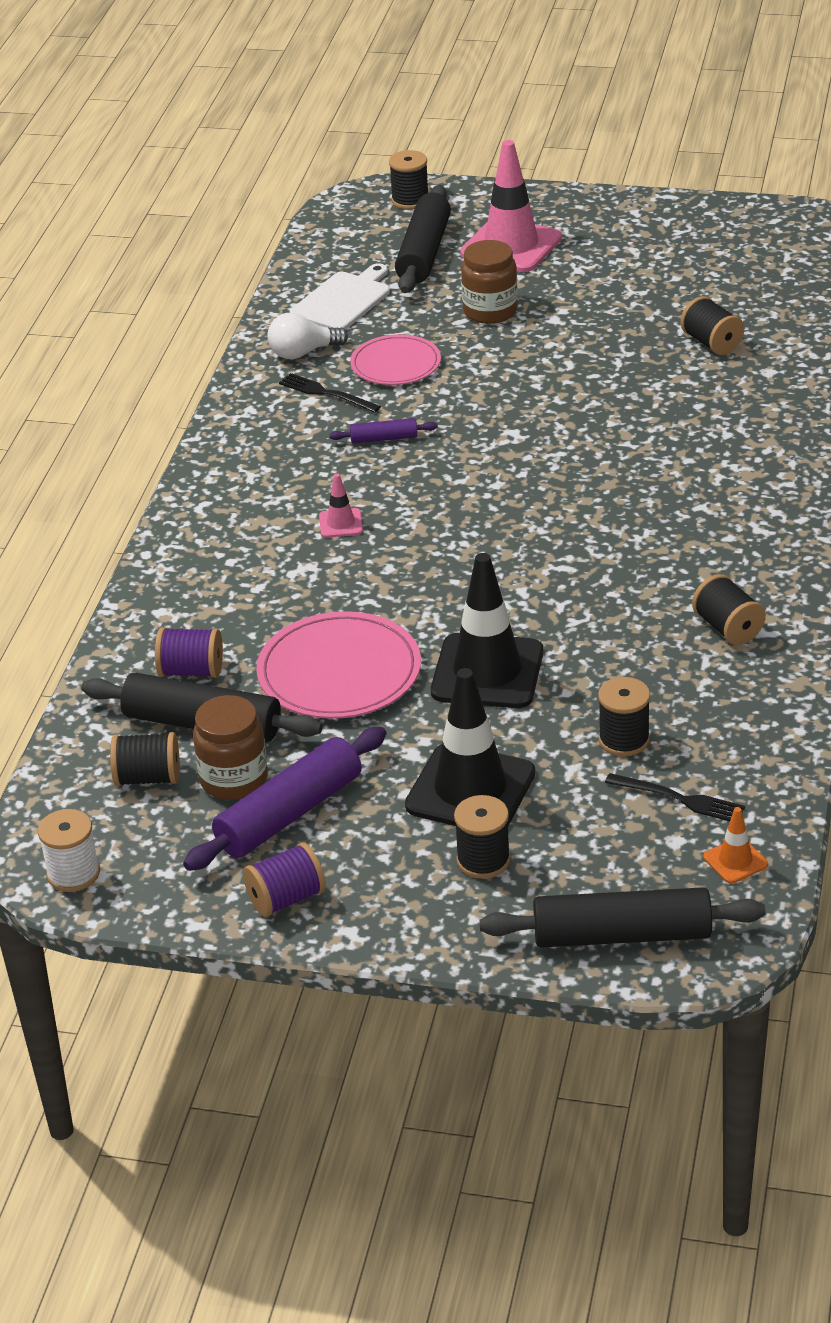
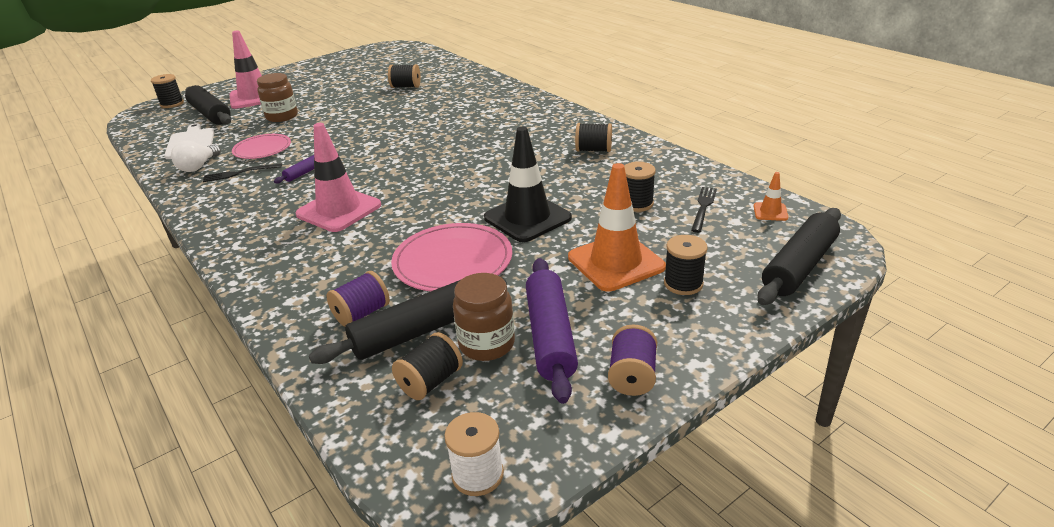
camera: 50 degrees left, 5 degrees down
pink traffic cone [319,474,363,538] -> pink traffic cone [295,123,381,232], size x2.24
black traffic cone [405,668,535,826] -> orange traffic cone [568,163,666,292]
black fork [605,773,745,821] -> black fork turned 45 degrees counterclockwise [691,187,717,233]

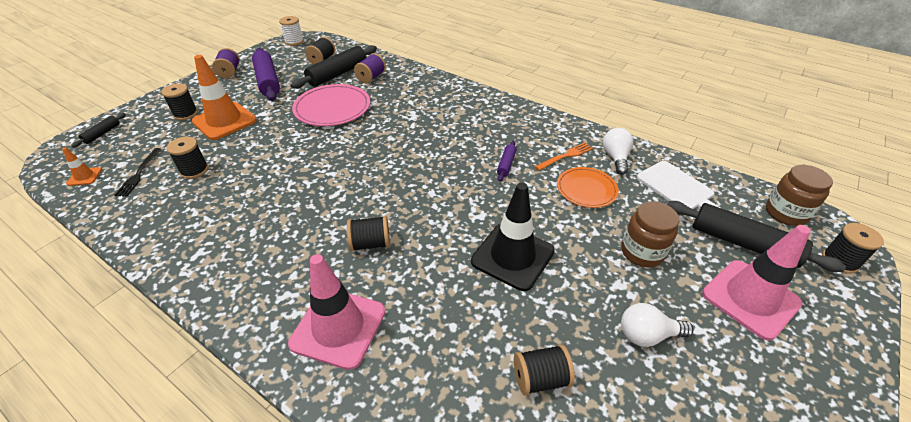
camera: 160 degrees right, 10 degrees up
black fork [203,163,282,182] -> orange fork [535,142,593,170]
pink plate [232,134,291,159] -> orange plate [557,167,619,208]
pink traffic cone [295,123,381,232] -> pink traffic cone moved to [288,254,385,370]
brown jar [453,273,515,361] -> brown jar moved to [766,165,833,226]
black traffic cone [484,127,572,242] -> black traffic cone moved to [471,183,555,291]
black spool [575,123,612,152] -> black spool moved to [347,216,390,251]
black rolling pin [757,208,841,305] -> black rolling pin [71,113,126,148], size x0.49
none -> white light bulb [621,303,693,347]

